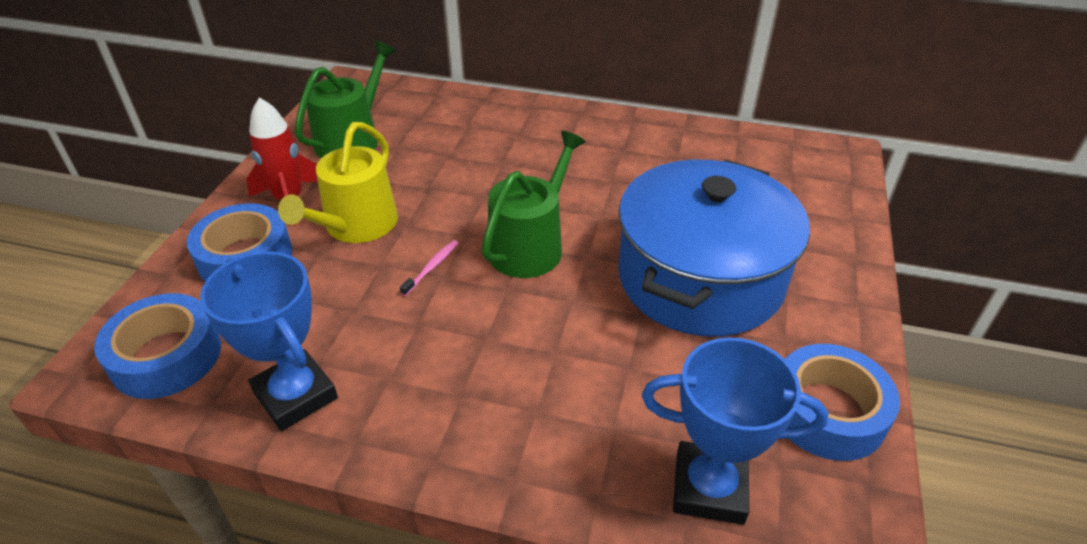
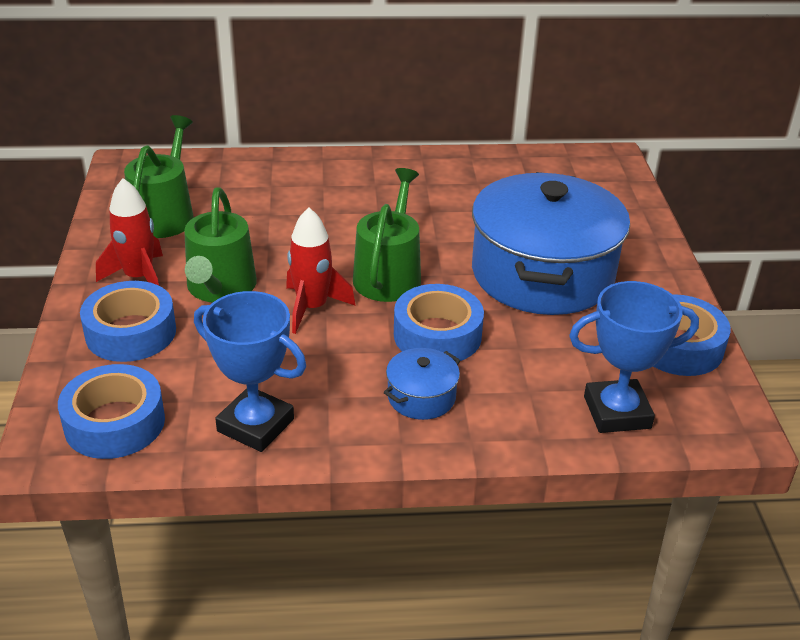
camera: 20 degrees left, 5 degrees down
yellow watering can [278,122,398,243] -> green watering can [184,187,257,302]
pink toothbrush [400,240,458,296] -> red rocket [286,207,356,334]
none -> blue pot [384,348,461,420]
none -> blue tape [394,284,484,361]

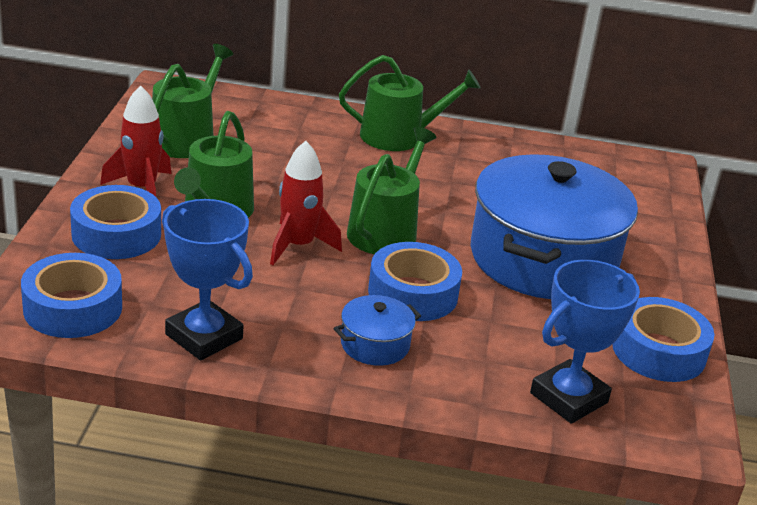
camera: 10 degrees right, 5 degrees down
blue trophy [569,281,699,433] -> blue trophy turned 45 degrees counterclockwise [530,260,640,424]
none -> green watering can [339,55,480,151]

